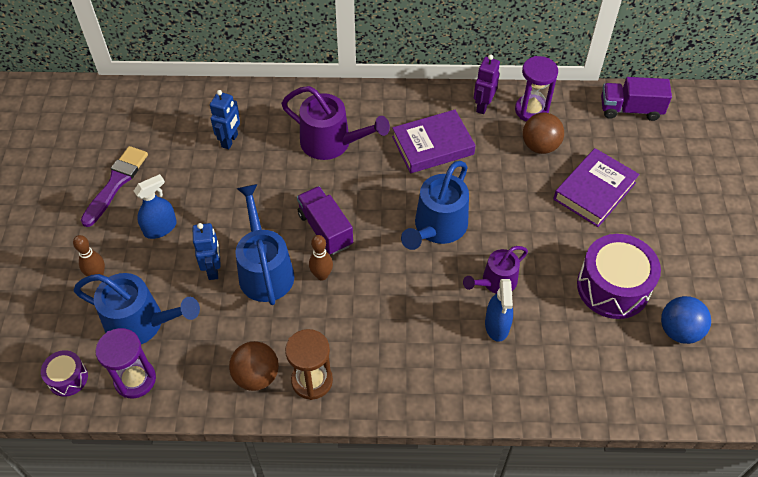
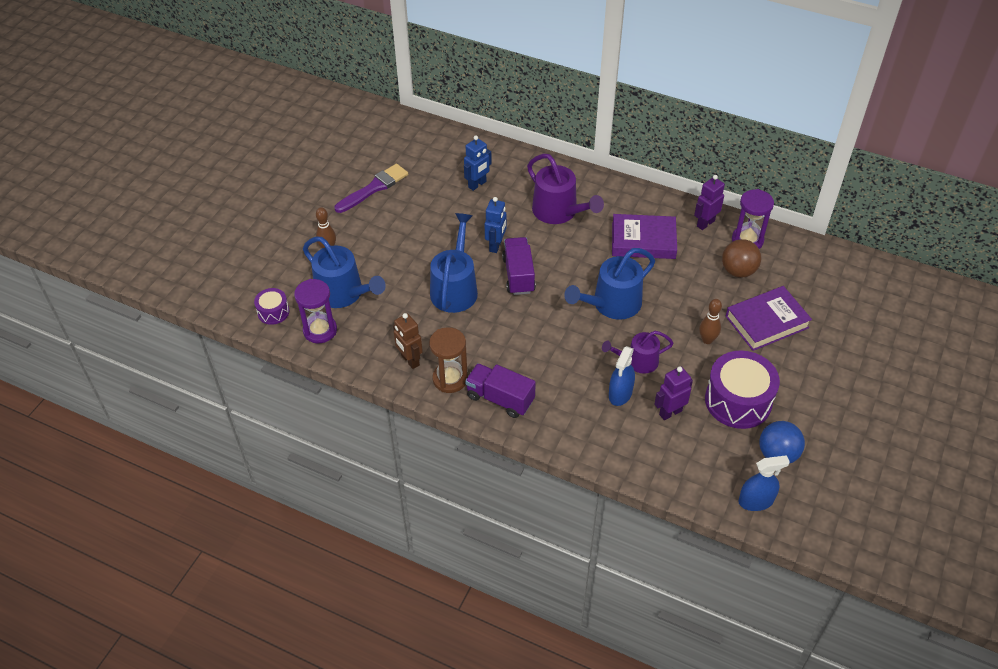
camera: 25 degrees right, 5 degrees down
blue spray bottle [134,174,177,239] -> blue spray bottle moved to [738,455,790,511]
blue robot [193,223,221,280] -> blue robot moved to [484,197,506,253]
brown ball [229,341,279,391] -> brown robot [393,313,423,369]
brown bowling pin [309,235,333,281] -> brown bowling pin moved to [699,299,722,344]
purple truck [601,77,672,121] -> purple truck moved to [465,363,536,418]
none -> purple robot [654,366,693,420]

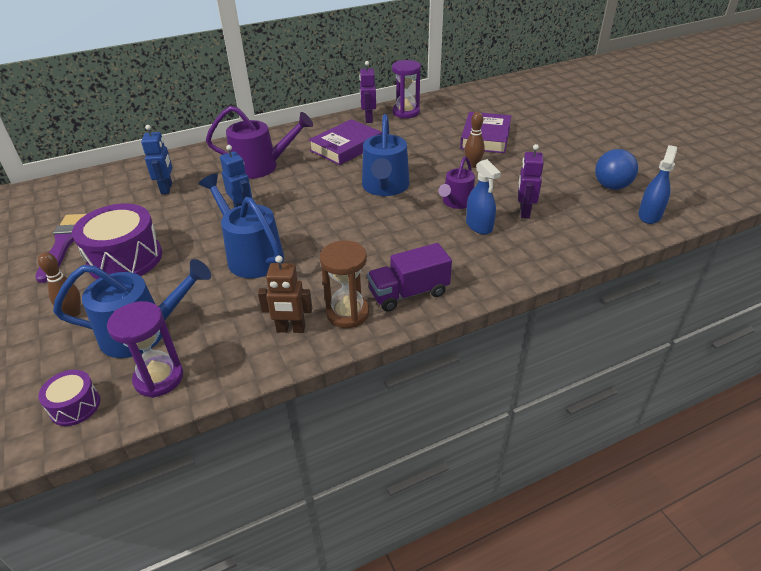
camera: 50 degrees left, 10 degrees down
purple truck [502,237,536,295] -> none
purple drum [705,351,780,429] -> purple drum moved to [72,204,162,279]
brown ball [722,239,761,278] -> none

